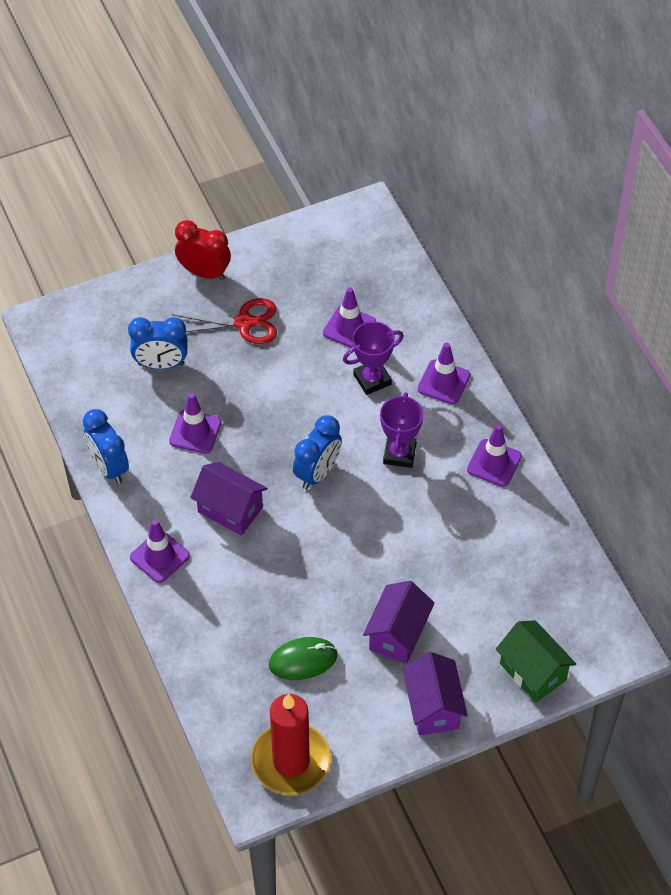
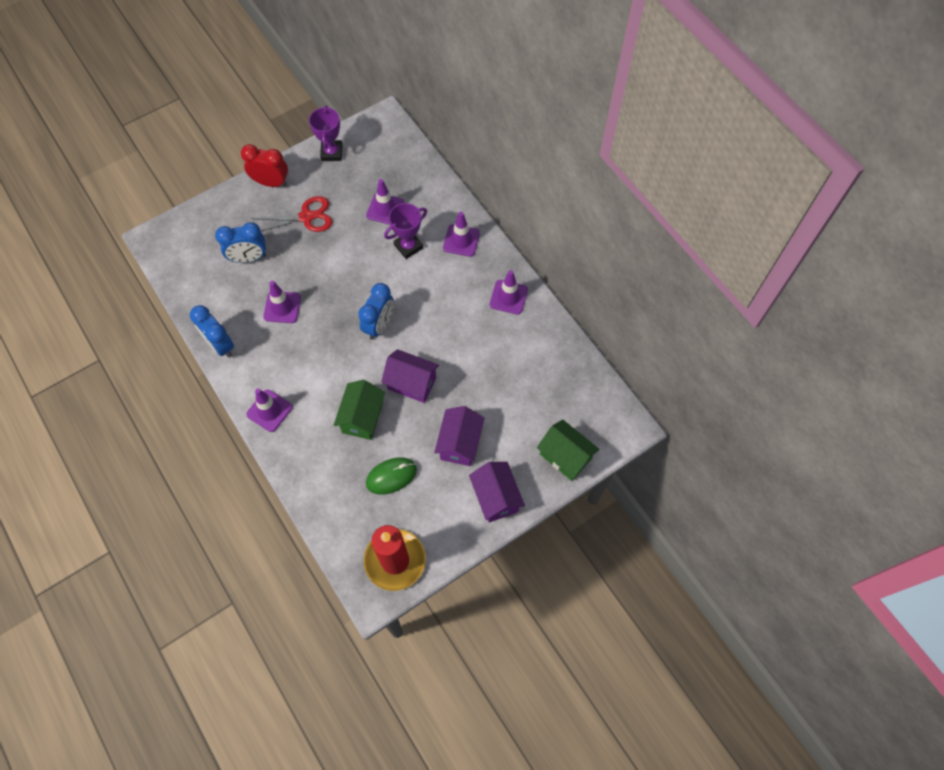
camera: 10 degrees left, 10 degrees up
purple house [190,462,268,536] -> purple house moved to [381,349,439,403]
purple trophy [380,392,423,468] -> purple trophy moved to [309,106,342,161]
none -> green house [334,380,385,440]

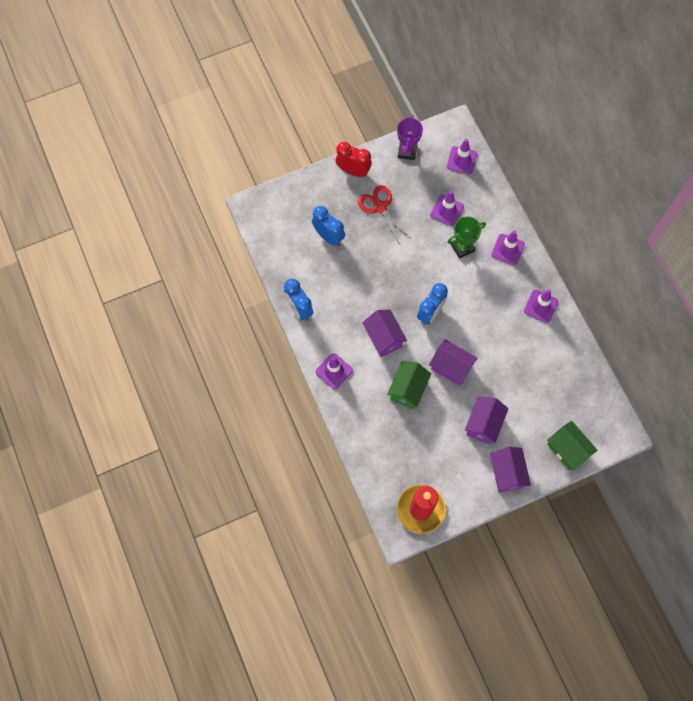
camera: 10 degrees right, 5 degrees up
blue clock [215,222,266,263] -> blue clock turned 135 degrees counterclockwise [312,206,345,246]
red scissors [251,196,332,232] -> red scissors turned 120 degrees counterclockwise [358,185,411,245]
purple traffic cone [263,281,301,323] -> purple traffic cone moved to [447,139,477,174]
green mouse [366,457,417,494] -> none
purple trophy [384,203,427,259] -> green trophy [447,216,486,259]
none -> purple house [362,309,407,357]

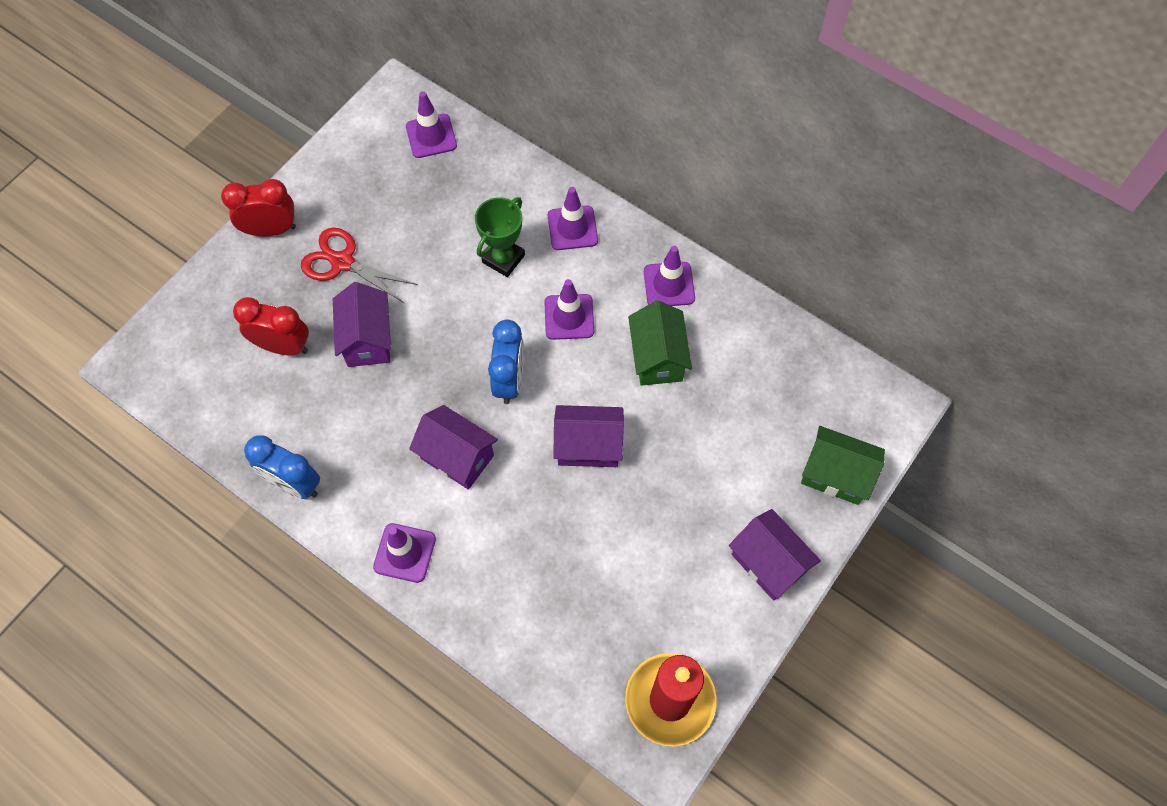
camera: 30 degrees left, 5 degrees down
blue clock [312,206,345,246] -> red clock [233,297,309,356]
green house [387,361,431,409] -> green house moved to [628,300,692,386]
purple trophy [397,115,423,160] -> none
purple traffic cone [430,191,464,226] -> purple traffic cone moved to [544,279,594,340]
purple house [465,396,509,444] -> purple house moved to [333,282,391,367]

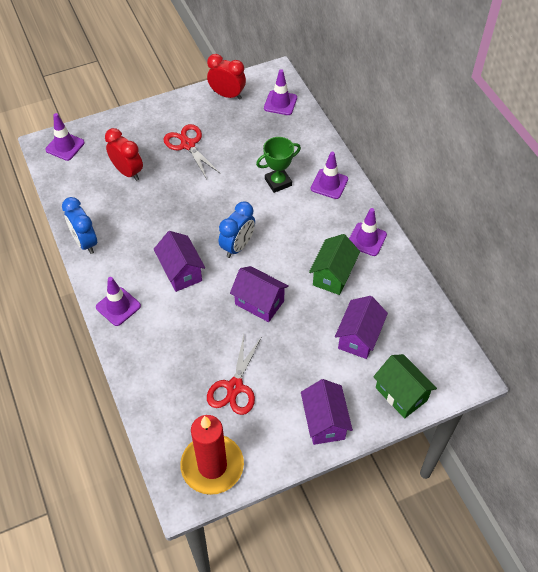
camera: 30 degrees right, 10 degrees down
red clock [221,179,296,237] -> red clock moved to [207,54,246,100]
purple house [333,282,391,367] -> purple house moved to [335,296,388,359]
purple traffic cone [544,279,594,340] -> purple traffic cone moved to [45,113,85,161]
none -> red scissors [207,335,262,415]

